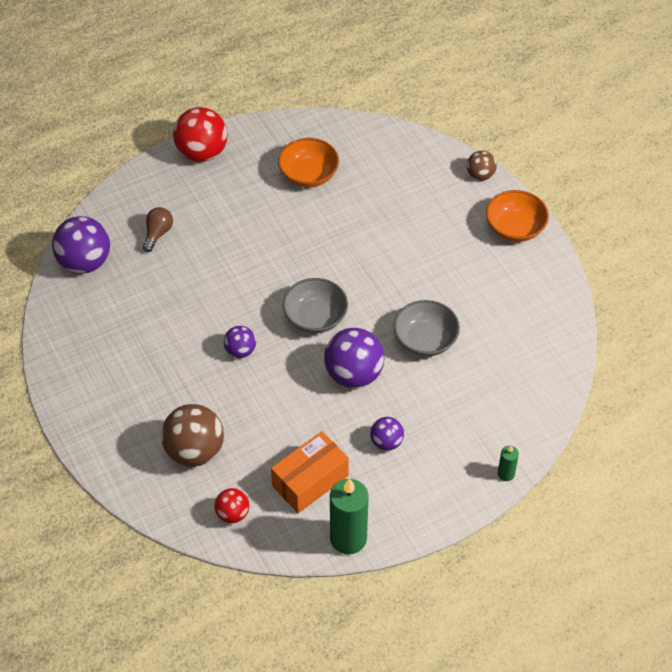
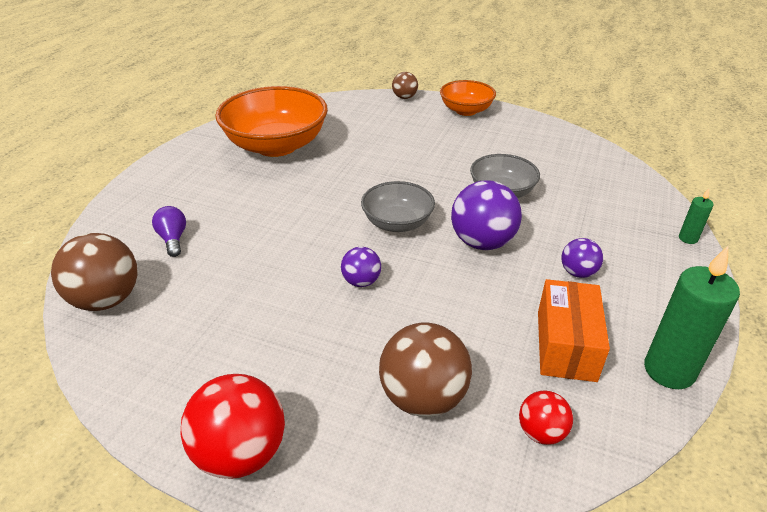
camera: 40 degrees left, 15 degrees down
purple ball [52,216,110,274] -> brown ball [51,233,137,311]
brown light bulb [142,207,173,252] -> purple light bulb [152,206,186,257]
red ball [173,107,228,162] -> red ball moved to [181,374,285,479]
orange bowl [278,138,339,188] -> orange bowl [215,86,328,157], size x1.77

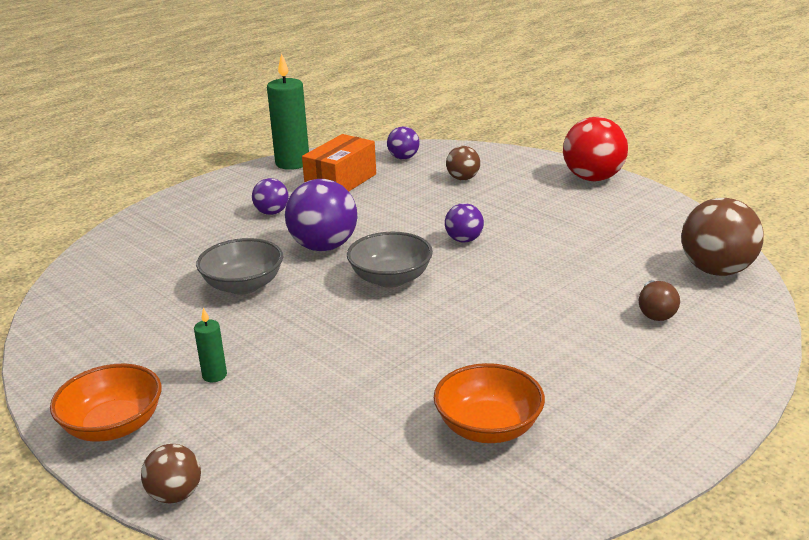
camera: 155 degrees left, 10 degrees down
purple light bulb [152,206,186,257] -> brown light bulb [639,280,680,321]
orange bowl [215,86,328,157] -> orange bowl [434,363,545,443], size x0.57
brown ball [379,323,472,417] -> brown ball [446,146,480,180], size x0.55
red ball [519,390,573,445] -> purple ball [387,126,419,159]
green candle [679,188,714,244] -> green candle moved to [194,307,227,382]

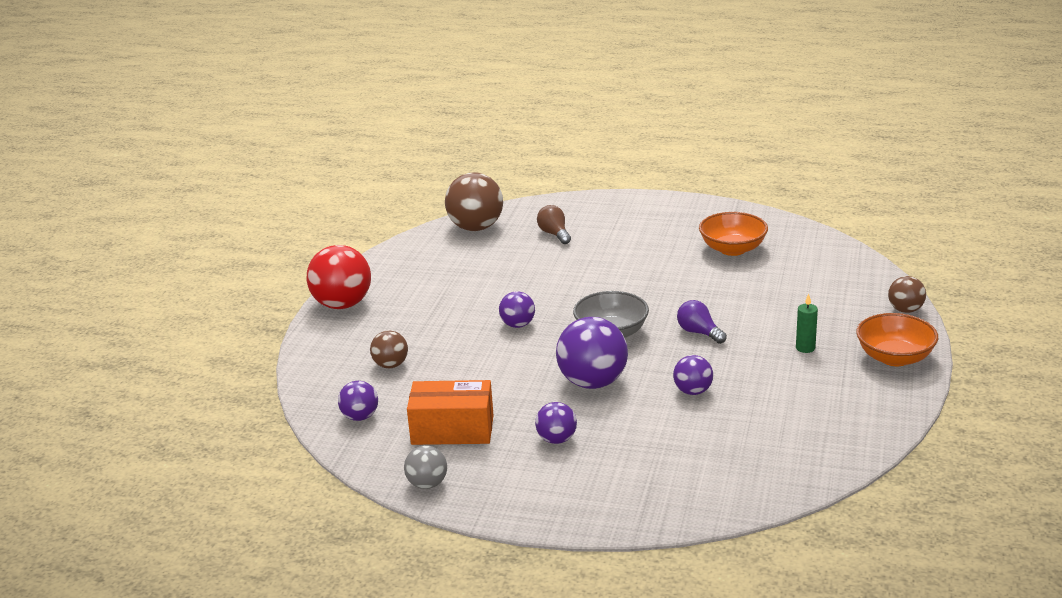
camera: 120 degrees left, 0 degrees up
grey bowl [196,238,283,294] -> purple ball [673,355,713,395]
green candle [267,53,309,170] -> grey ball [404,445,447,489]
brown light bulb [639,280,680,321] -> brown light bulb turned 90 degrees counterclockwise [537,205,571,244]
none -> purple light bulb [677,300,727,344]

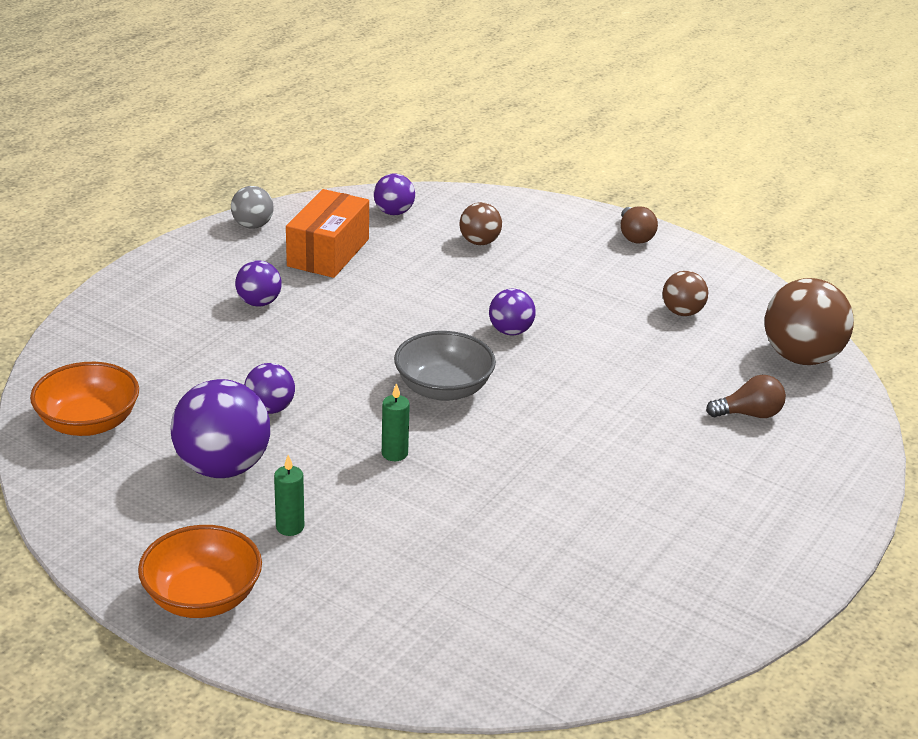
camera: 105 degrees right, 5 degrees up
red ball [306,245,371,309] -> brown light bulb [621,206,658,244]
purple ball [556,317,628,389] -> purple ball moved to [171,379,270,478]
purple light bulb [677,300,727,344] -> green candle [382,383,410,461]
orange bowl [699,212,768,256] -> orange bowl moved to [30,362,139,436]
brown ball [888,276,926,313] -> brown ball moved to [662,271,708,316]

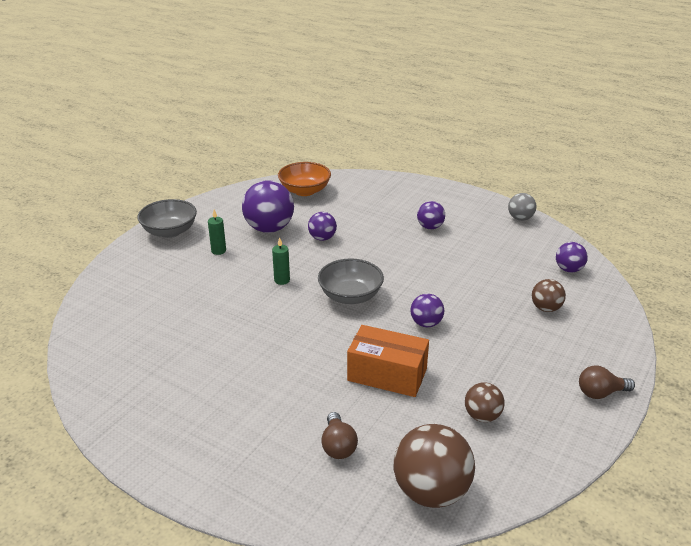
camera: 90 degrees right, 0 degrees up
orange bowl [138,525,262,618] -> grey bowl [137,199,197,238]
orange box [286,189,369,278] -> orange box moved to [347,325,429,397]

